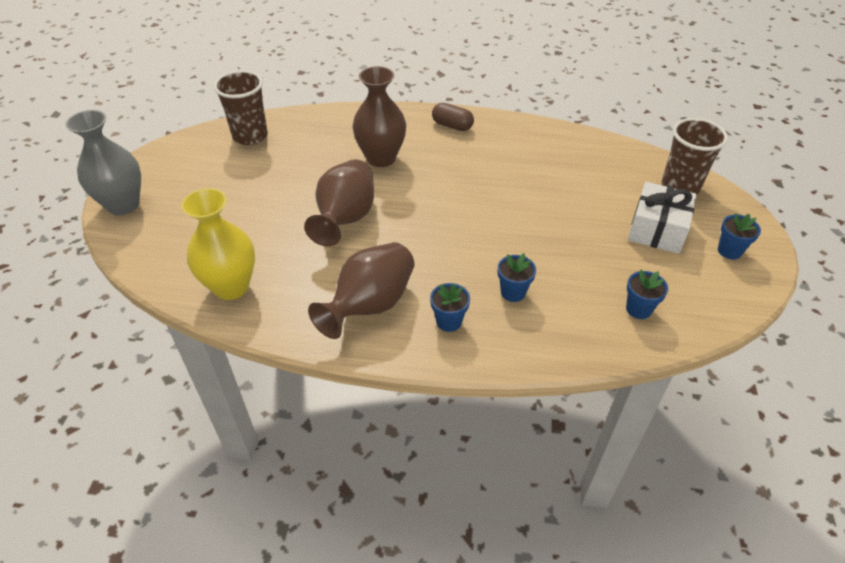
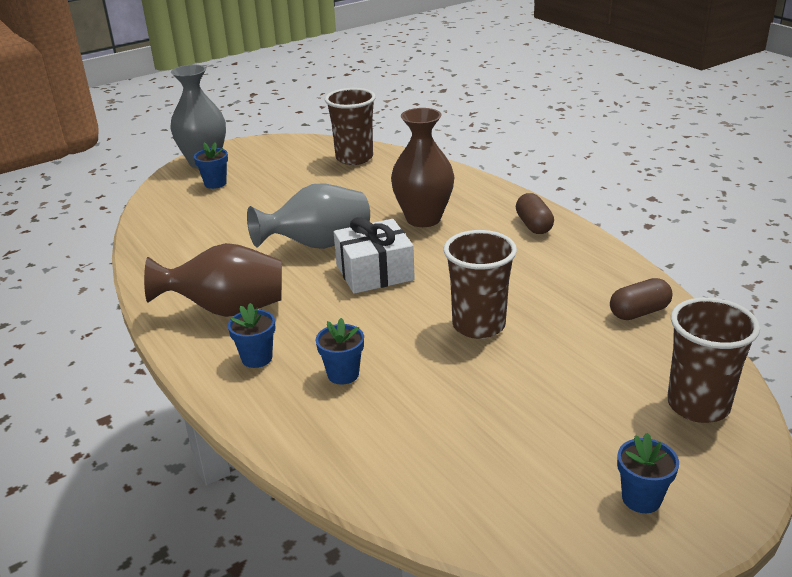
camera: 50 degrees right, 15 degrees down
yellow vase [181,188,255,300] -> none
brown vase [304,159,374,246] -> grey vase [247,184,370,249]
blue flower pot [626,269,668,319] -> blue flower pot moved to [194,142,228,189]
white gift [628,182,697,254] -> white gift moved to [334,217,415,294]
none -> brown cup [444,230,517,339]
none -> brown capsule [610,278,672,320]

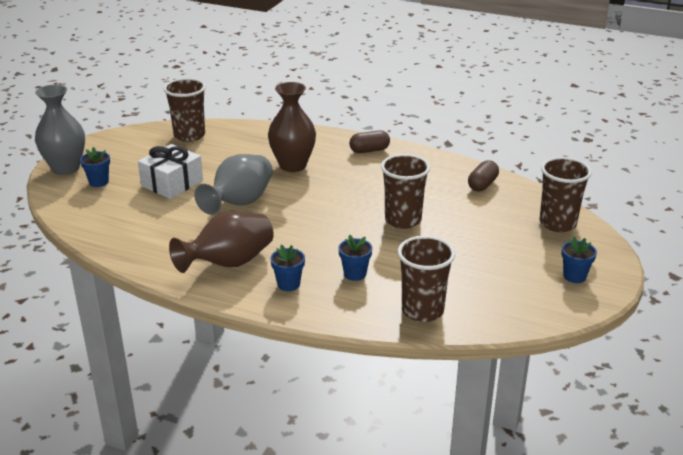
camera: 35 degrees left, 0 degrees up
white gift [334,217,415,294] -> white gift moved to [138,144,203,199]
brown capsule [516,193,554,234] -> brown capsule turned 60 degrees counterclockwise [349,130,390,153]
none -> brown cup [398,236,455,322]

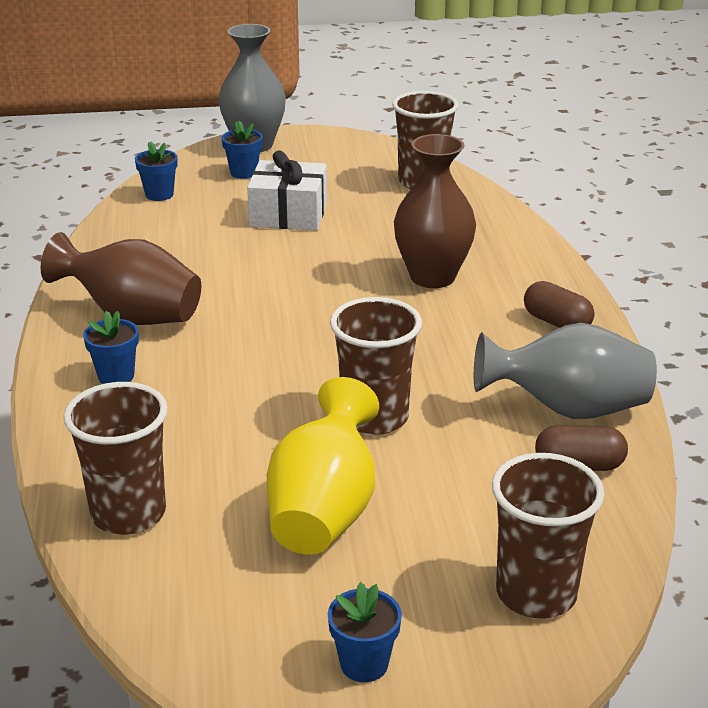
camera: 60 degrees right, 0 degrees up
grey vase [194,154,273,215] -> grey vase moved to [474,323,657,419]
blue flower pot [338,235,373,281] -> blue flower pot moved to [135,141,178,201]
none -> yellow vase [267,377,379,555]

